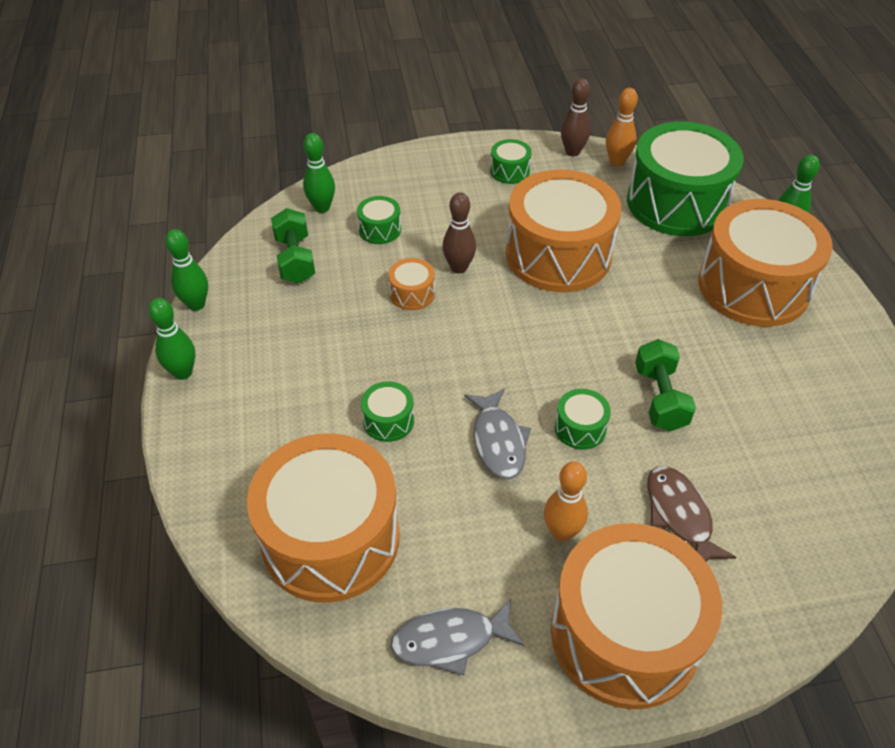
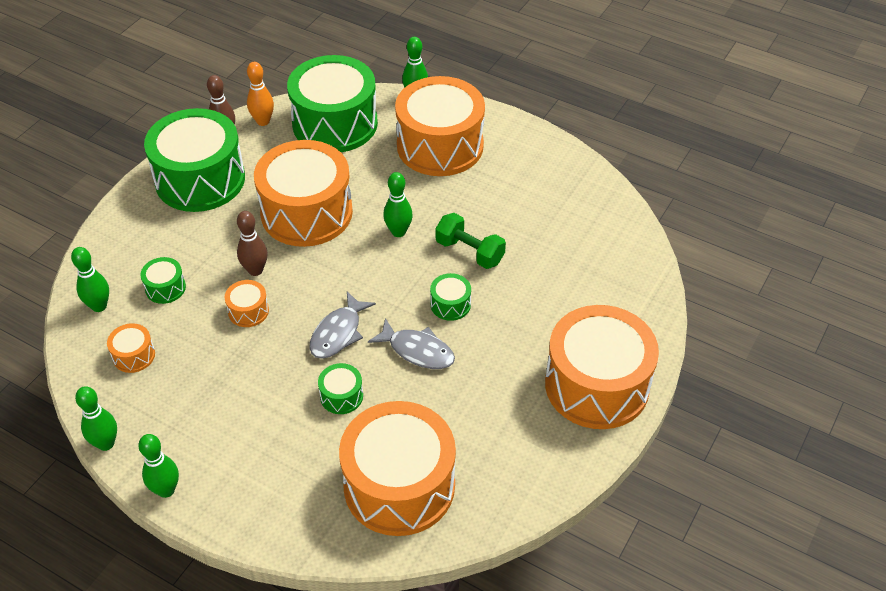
camera: 50 degrees left, 0 degrees up
green dumbbell [271,208,315,283] -> orange drum [107,323,155,373]
grey fish [391,599,525,675] -> grey fish moved to [309,292,376,359]
green drum [490,139,532,184] -> green drum [144,108,245,212], size x2.43
orange bowling pin [544,462,588,542] -> none
brown fish [648,466,737,562] -> none
none -> green bowling pin [383,172,413,237]

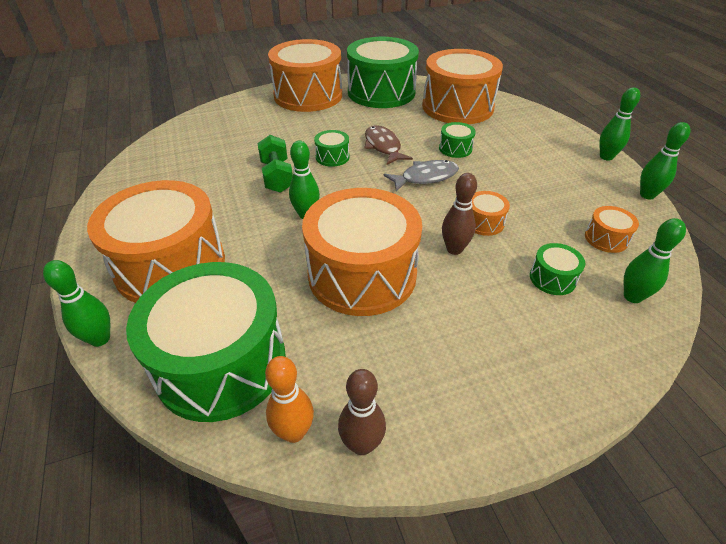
camera: 140 degrees left, 5 degrees down
green drum [144,108,245,212] -> green drum moved to [347,37,419,108]
grey fish [368,318,455,369] -> brown fish [364,125,413,165]

